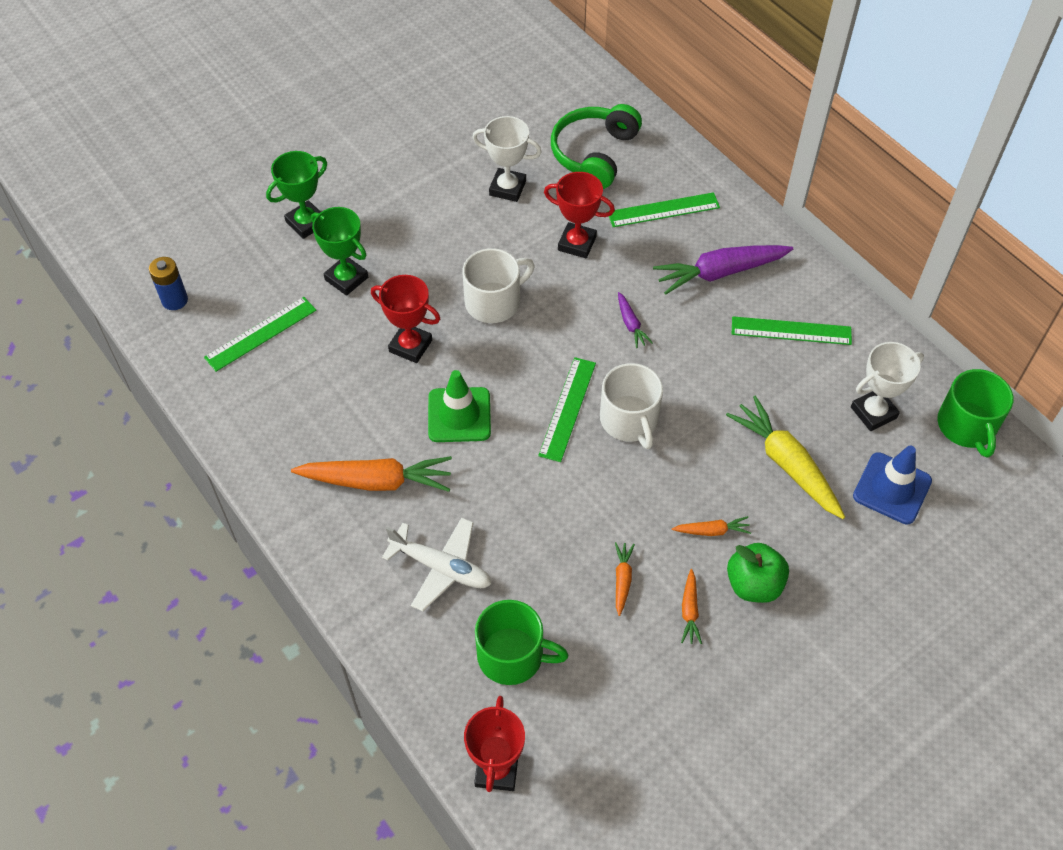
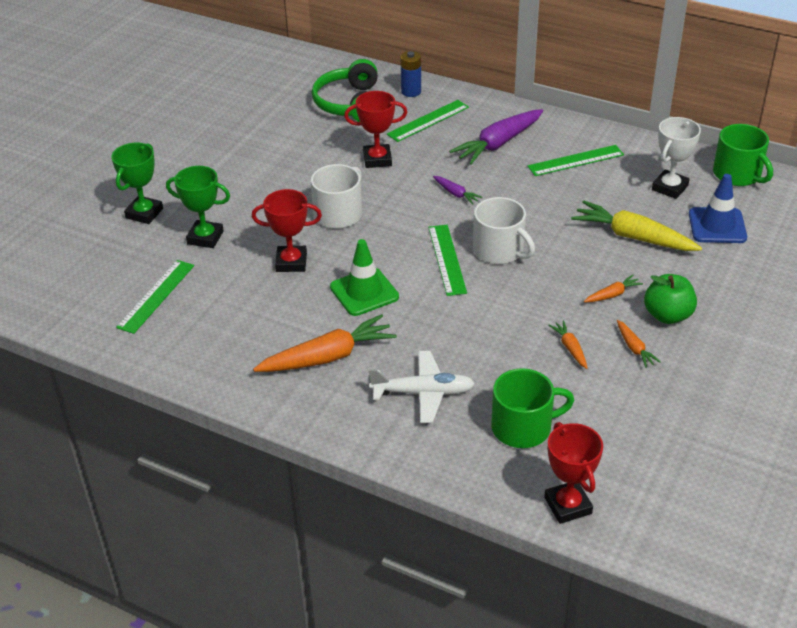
camera: 25 degrees left, 15 degrees down
blue battery [149,257,188,310] -> blue battery moved to [400,51,421,97]
white trophy [472,116,542,202] -> none

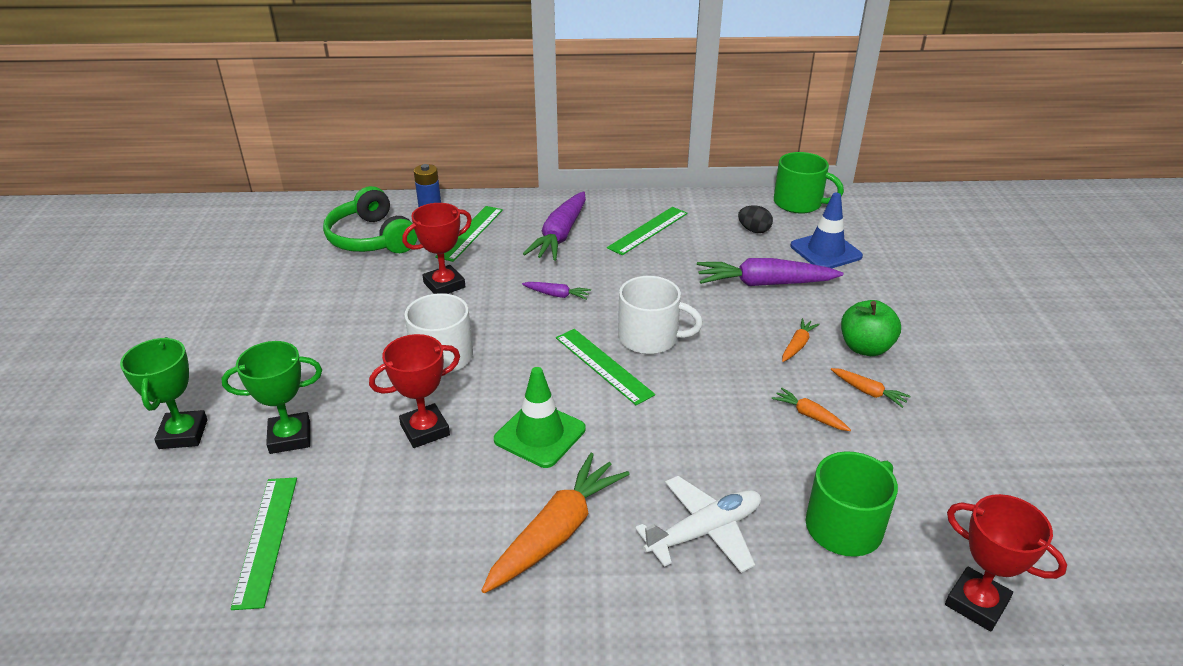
camera: 30 degrees left, 5 degrees down
yellow carrot [571,201,702,251] -> purple carrot [697,258,843,286]
white trophy [652,117,701,199] -> black egg [738,205,773,233]

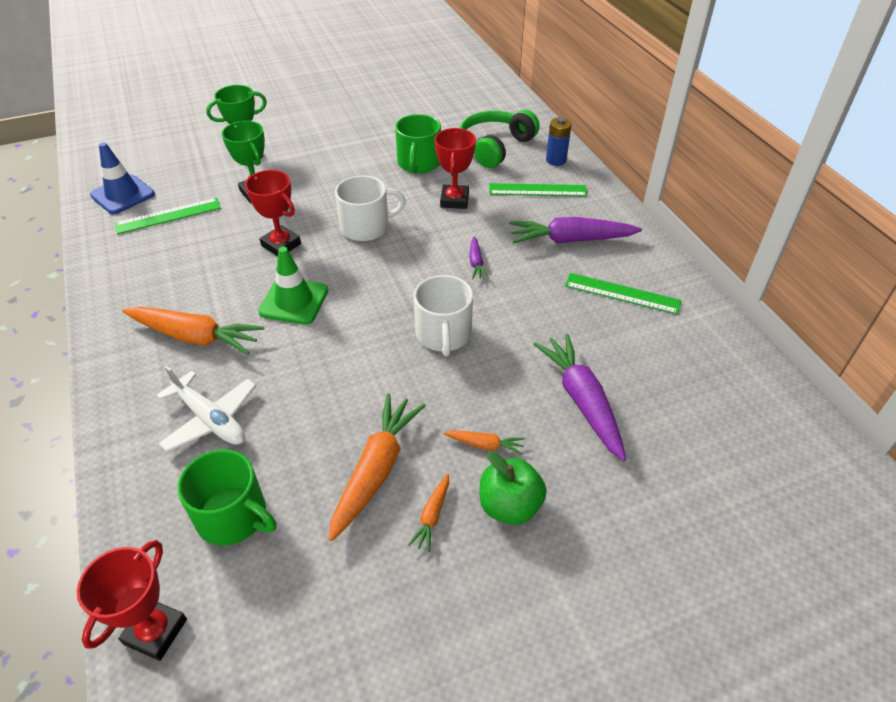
camera: 70 degrees right, 10 degrees up
red trophy [402,203,472,294] -> red trophy turned 60 degrees clockwise [435,128,476,209]
green ruler [556,329,655,405] -> none
black egg [738,205,773,233] -> none
orange carrot [772,388,851,431] -> orange carrot [329,393,426,541], size x2.08
green mug [774,152,844,214] -> green mug moved to [395,114,441,174]
blue traffic cone [790,193,863,268] -> blue traffic cone moved to [90,142,155,214]

